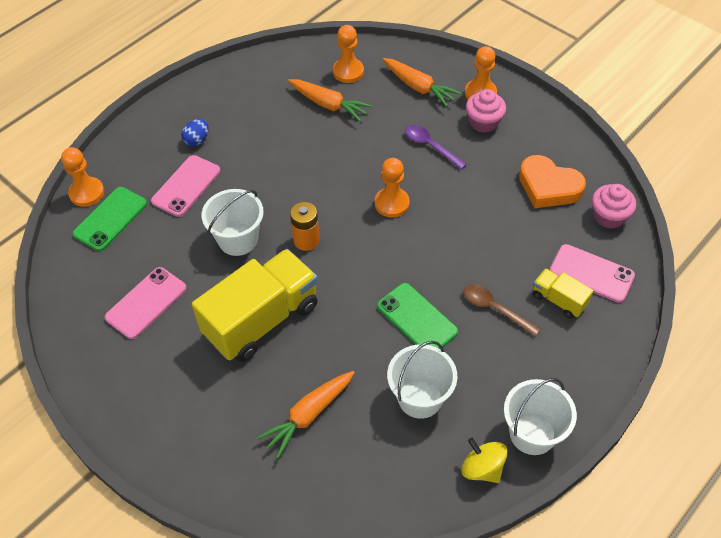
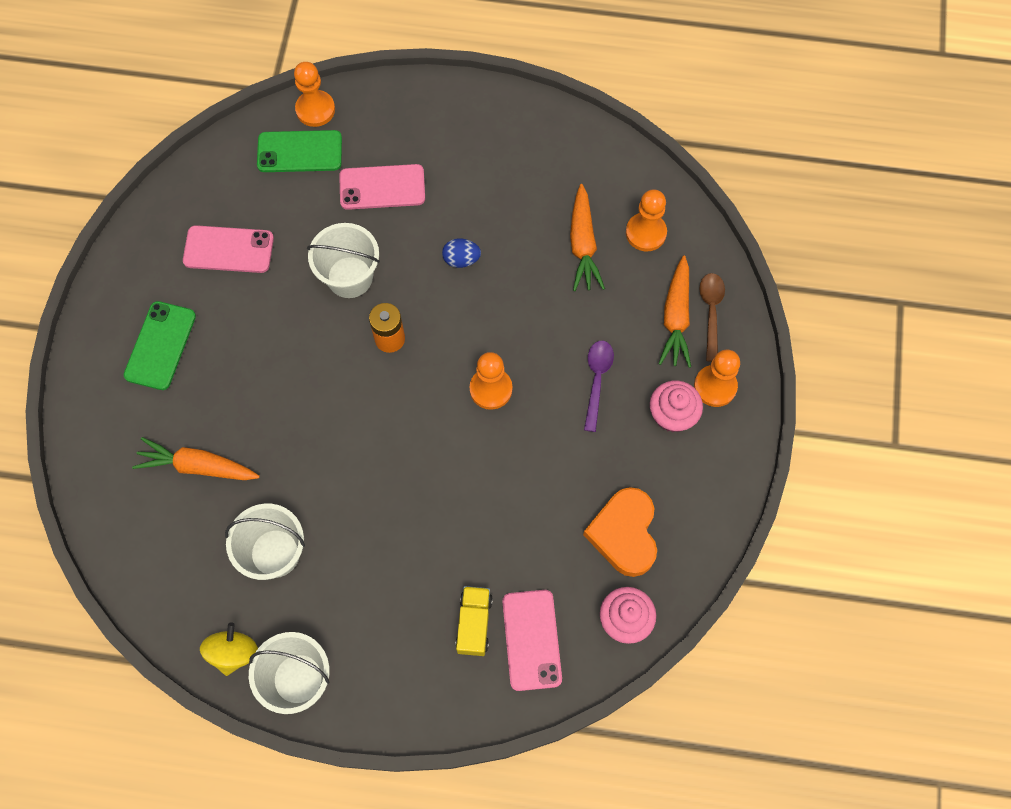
camera: 55 degrees right, 15 degrees up
blue egg [181,119,209,146] -> blue egg moved to [442,238,481,268]
yellow truck [192,249,318,362] -> none
green phone [377,283,458,349] -> green phone moved to [124,301,196,390]
brown spoon [464,284,540,336] -> brown spoon moved to [699,273,725,362]

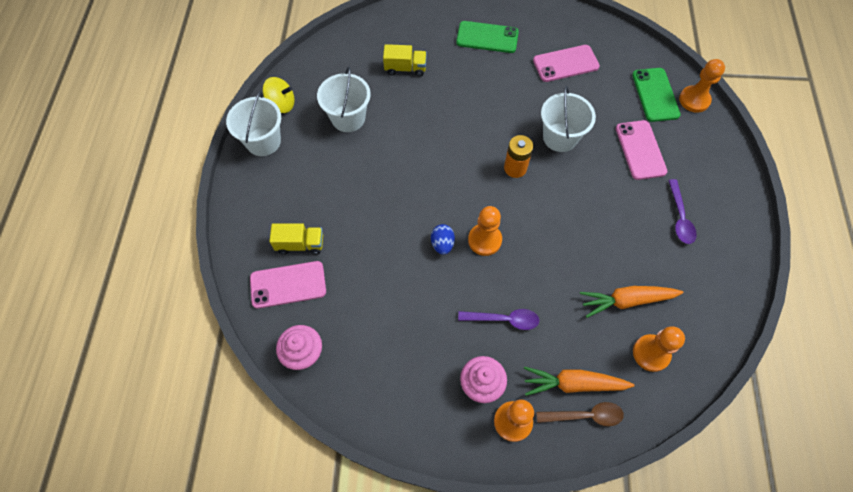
camera: 85 degrees right, 5 degrees down
orange carrot [132,437,260,480] -> yellow truck [383,44,427,77]
pink phone [183,225,274,273] -> pink phone turned 75 degrees clockwise [533,45,600,82]
blue egg [442,238,481,268] -> blue egg moved to [431,224,455,255]
orange heart [583,487,657,577] -> none
none -> purple spoon [668,179,697,244]

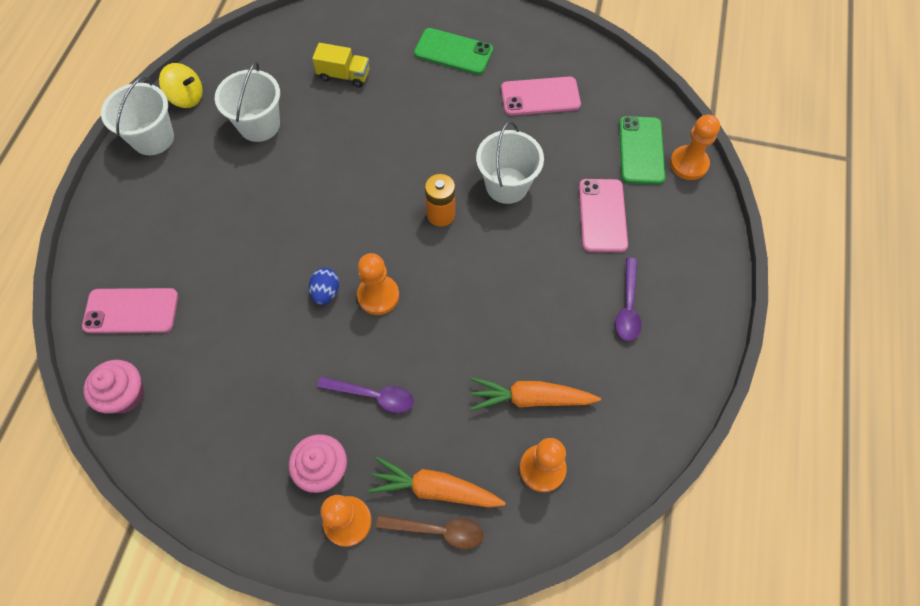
camera: 10 degrees right, 0 degrees up
yellow truck [269,223,323,255] -> none

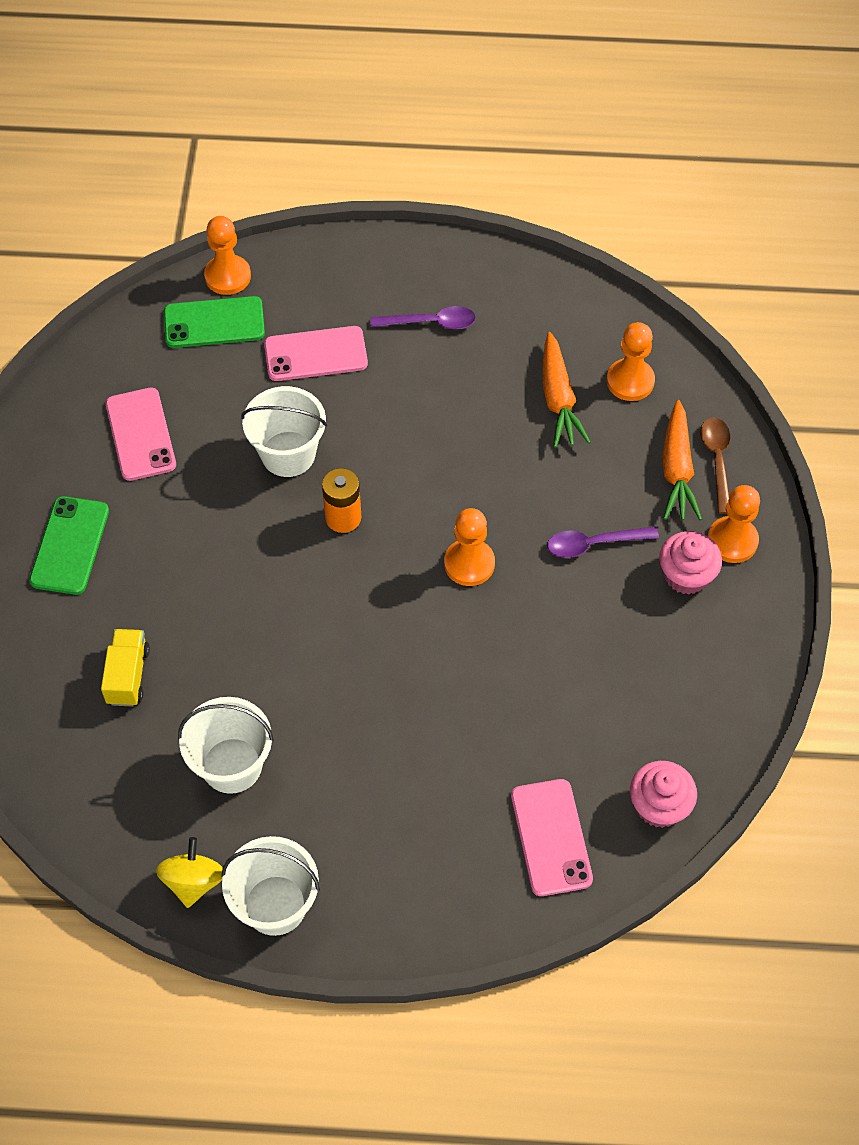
camera: 100 degrees left, 5 degrees down
blue egg [309,268,339,305] -> none
purple spoon [317,376,414,413] -> purple spoon turned 105 degrees counterclockwise [547,526,659,558]

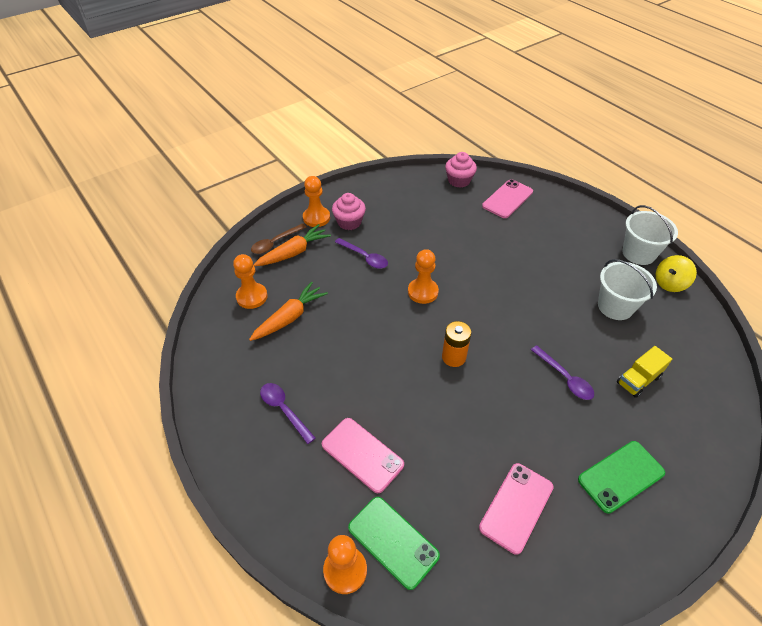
camera: 130 degrees left, 10 degrees down
white bucket [241,386,327,477] -> none
none -> purple spoon [531,345,594,400]

